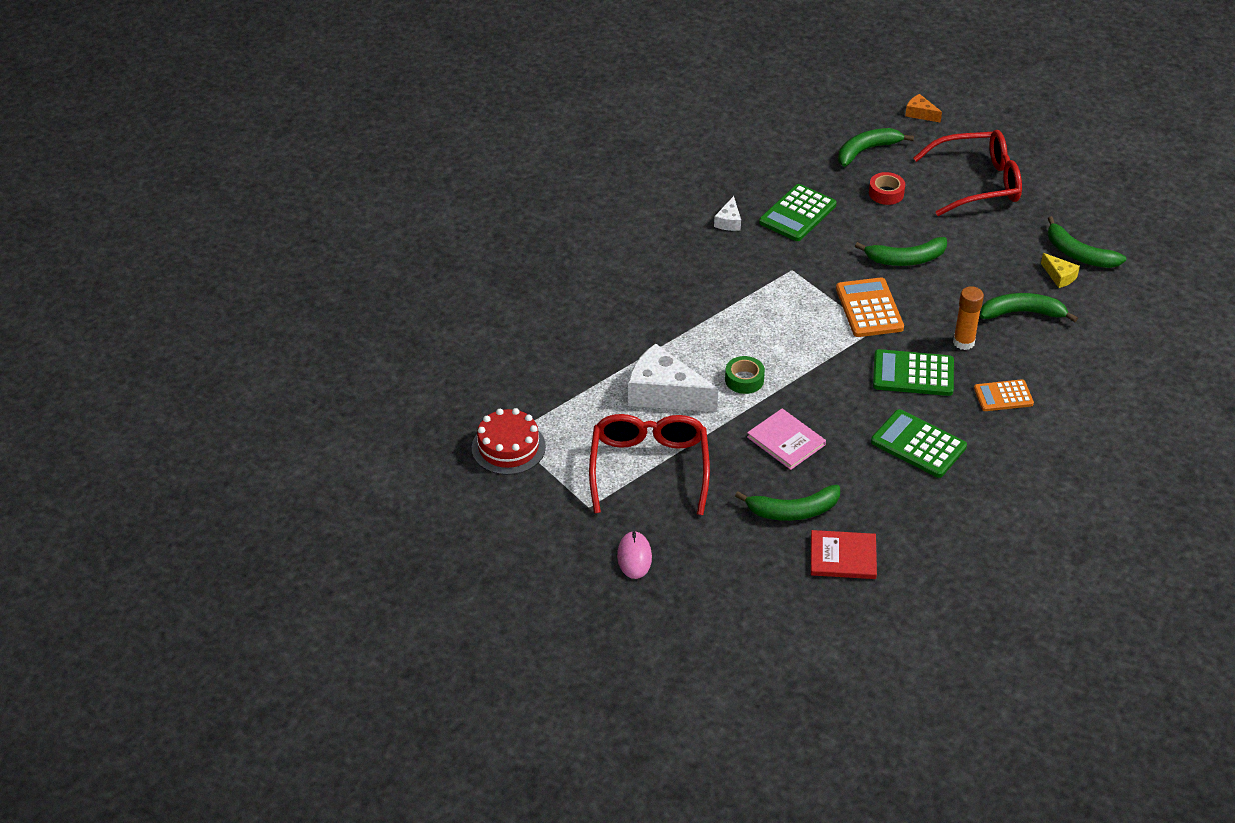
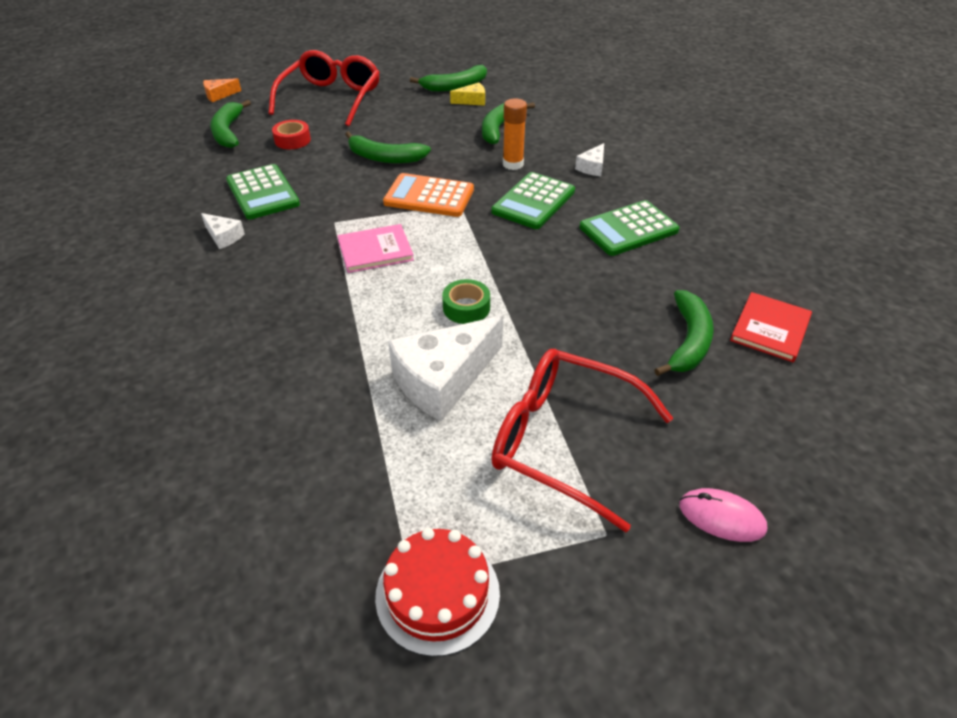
camera: 65 degrees left, 0 degrees up
pink book [747,409,826,470] -> pink book moved to [338,224,414,273]
green banana [855,237,947,266] -> green banana turned 90 degrees clockwise [345,131,431,163]
orange calculator [974,379,1034,411] -> white cheese [575,143,604,176]

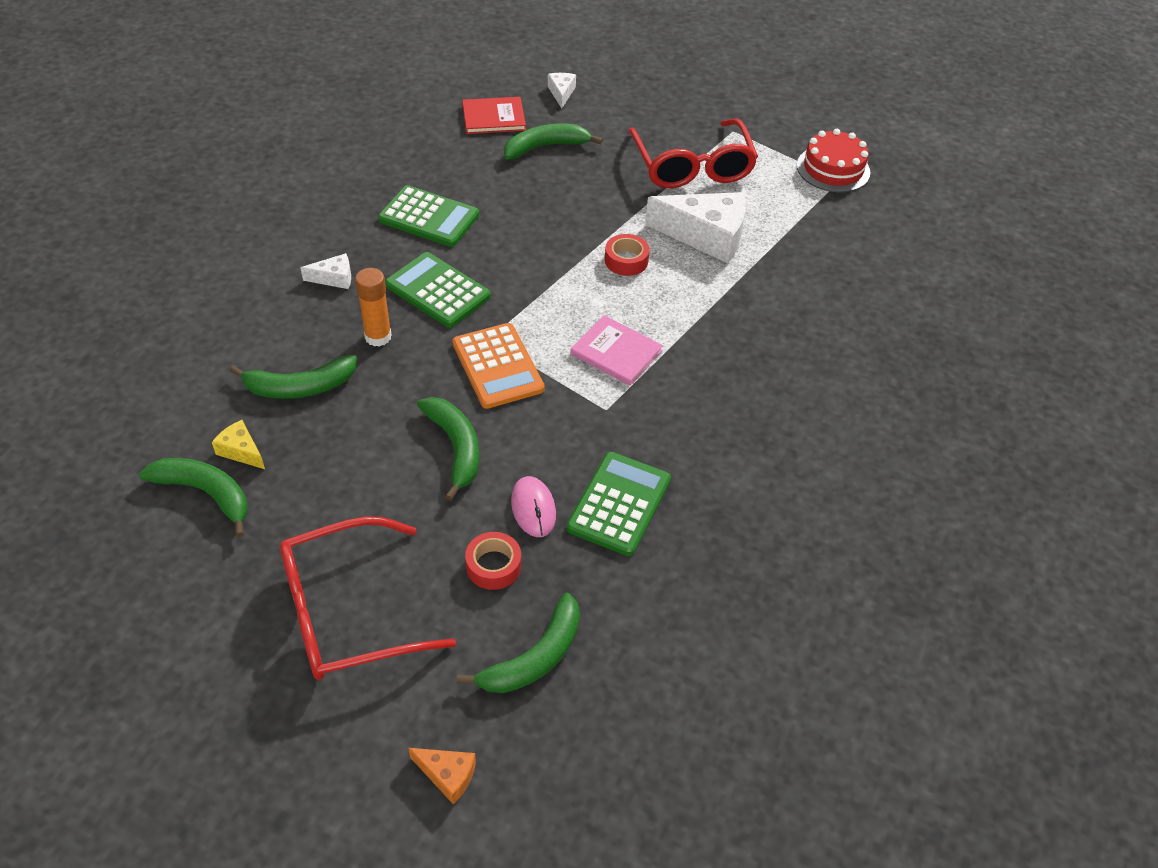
camera: 130 degrees left, 5 degrees up
white cheese [201,213,245,249] -> white cheese moved to [548,73,576,108]
green tape [442,279,490,324] -> red tape [605,234,650,276]
green calculator [491,172,575,229] -> green calculator turned 135 degrees counterclockwise [385,252,491,328]
pink mouse [679,488,767,542] -> pink mouse moved to [511,476,556,537]

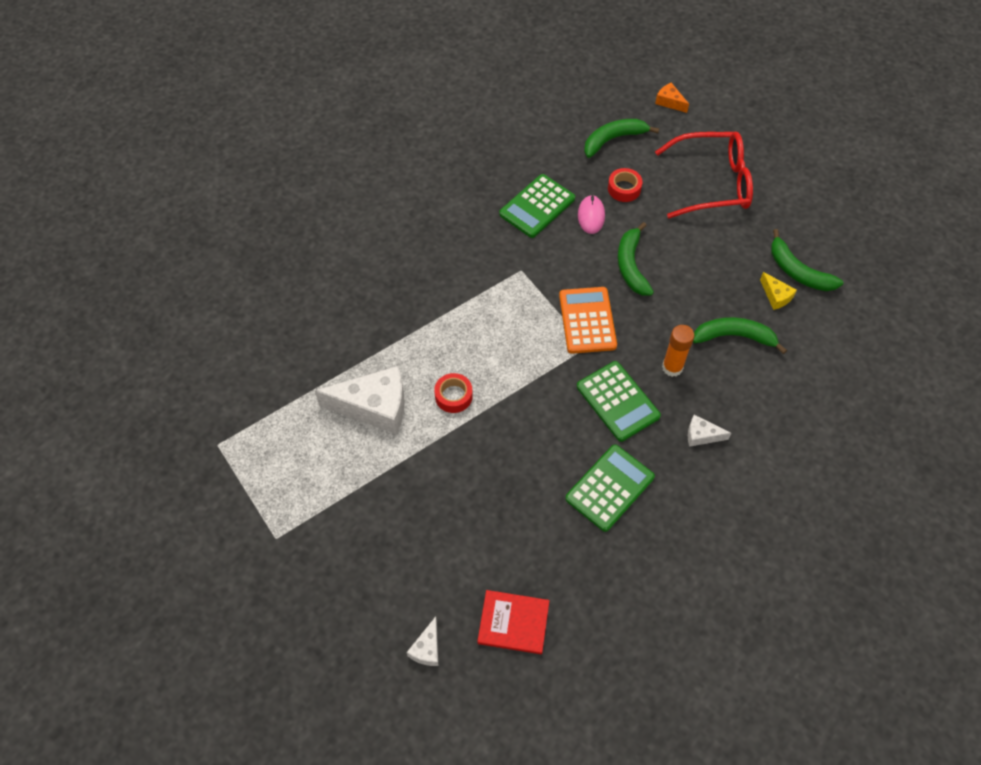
camera: 160 degrees left, 10 degrees up
green calculator [378,185,479,247] -> green calculator turned 90 degrees clockwise [565,445,655,532]
green banana [504,123,603,160] -> none
pink book [571,315,663,386] -> none
red glasses [628,119,758,188] -> none
white cheese [645,192,746,263] -> white cheese turned 150 degrees clockwise [315,366,405,434]
red cake [797,129,870,193] -> none

